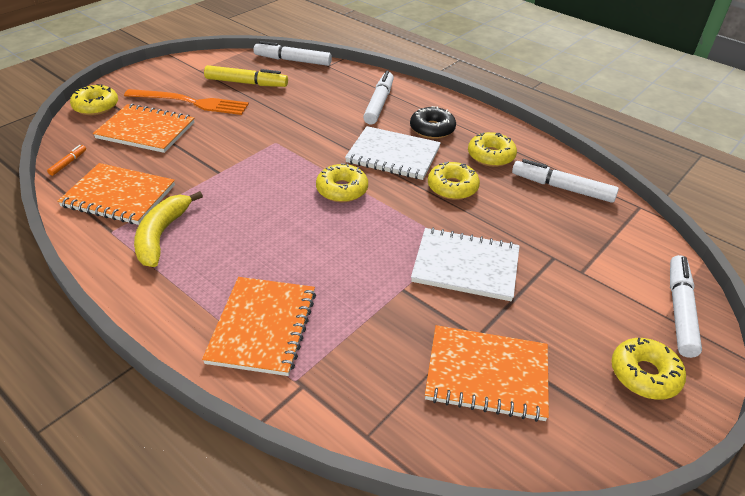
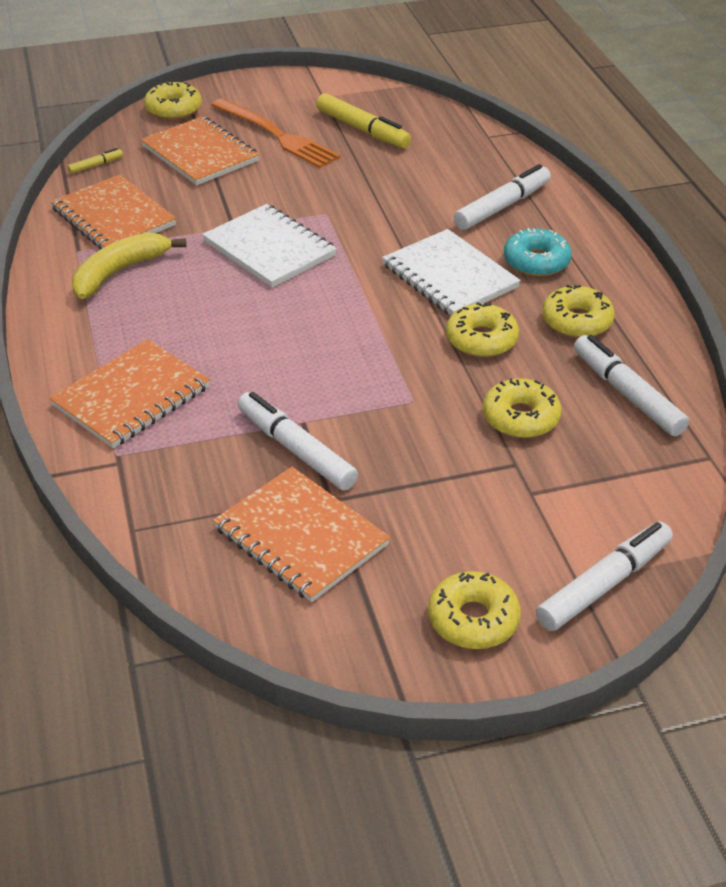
camera: 35 degrees right, 0 degrees up
orange marker [47,145,86,176] -> yellow marker [68,148,123,174]
white marker [254,41,332,66] -> white marker moved to [238,392,358,490]
yellow donut [316,163,368,202] -> yellow donut moved to [483,378,562,438]
black donut [410,106,456,139] -> turquoise donut [504,228,572,277]
white notebook [411,228,520,301] -> white notebook moved to [202,204,337,287]

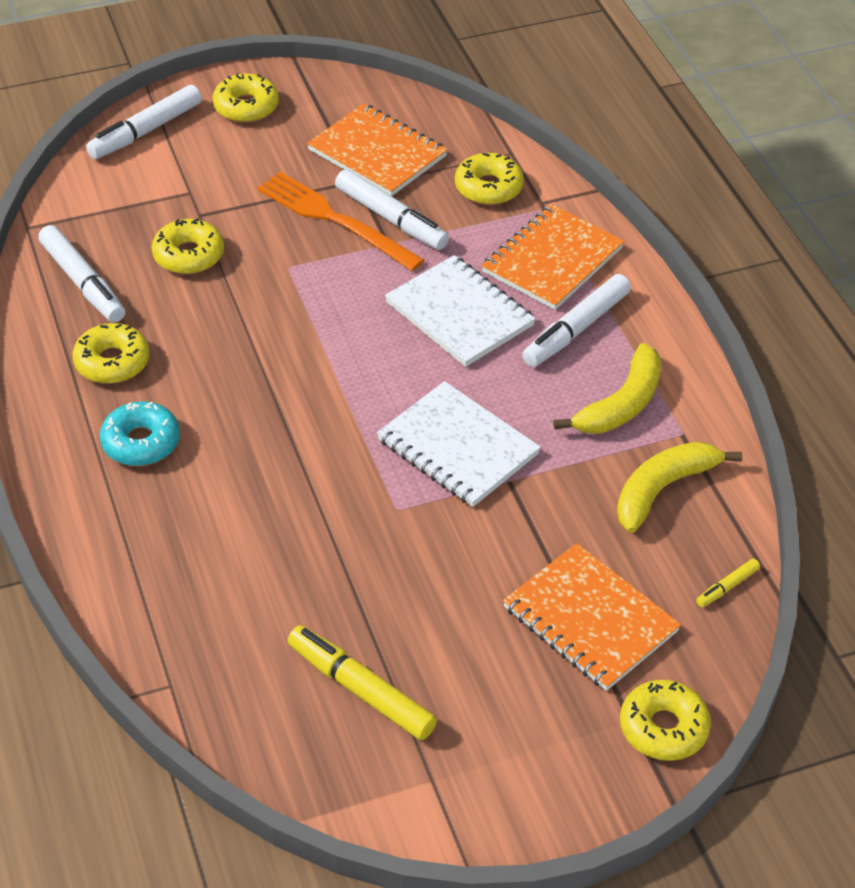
camera: 175 degrees right, 5 degrees up
orange notebook [51,174,176,250] -> yellow banana [617,442,742,533]
orange fork [211,98,341,168] -> orange fork moved to [257,172,425,271]
white notebook [382,229,521,316] -> white notebook moved to [385,255,536,367]
yellow donut [446,302,519,357] -> yellow donut moved to [455,153,524,205]
white marker [454,164,551,230] -> white marker moved to [522,274,631,367]

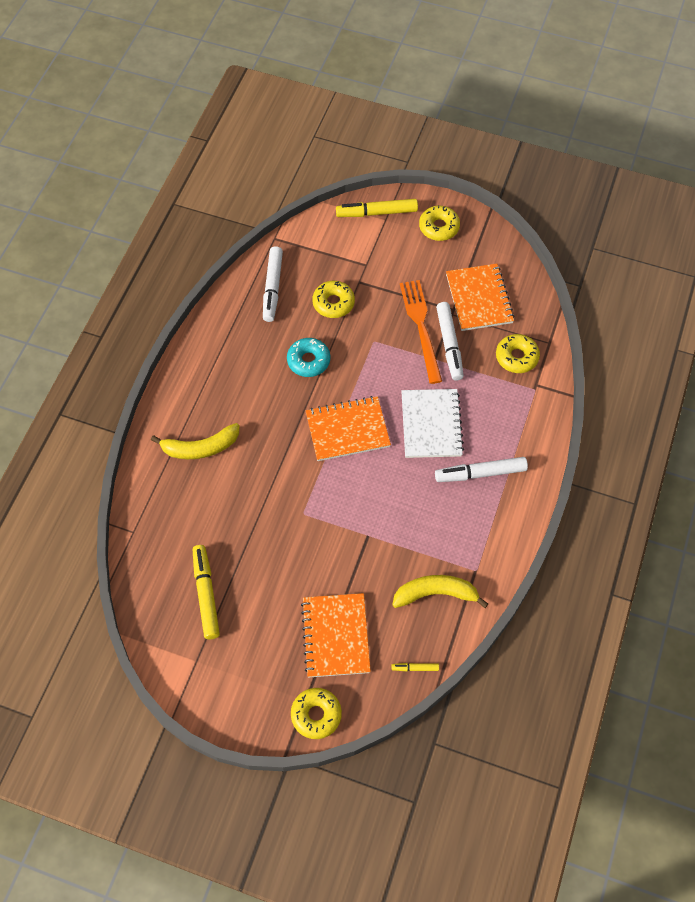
camera: 40 degrees right, 15 degrees up
yellow donut [72,323,150,384] -> none
white marker [86,85,202,159] -> yellow marker [336,199,418,217]
turquoise donut [100,401,180,466] -> turquoise donut moved to [287,338,330,377]
white notebook [377,381,541,507] -> none
orange notebook [482,204,624,310] -> orange notebook moved to [306,396,391,461]
yellow banana [553,343,661,434] -> yellow banana moved to [151,423,240,459]

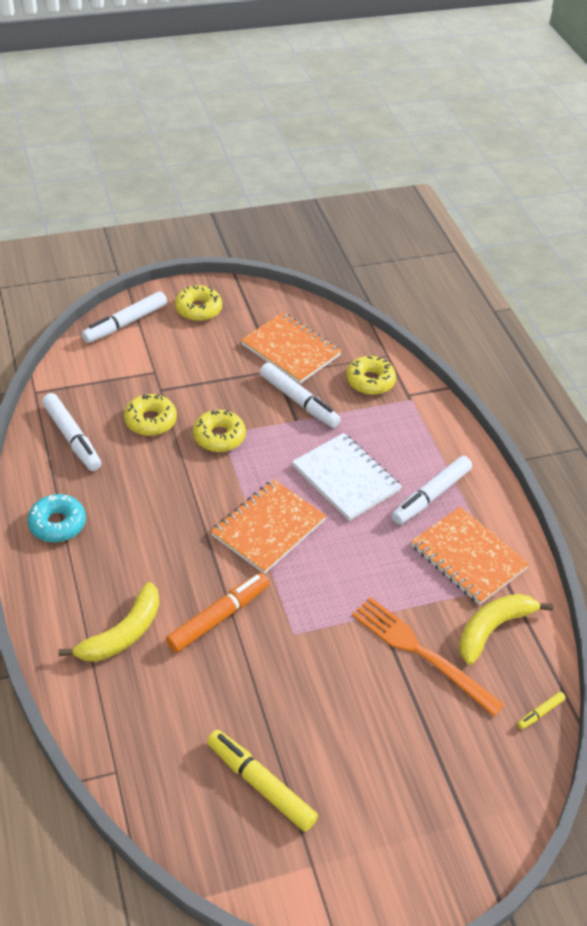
camera: 40 degrees left, 15 degrees down
turquoise donut [287,338,330,377] -> turquoise donut moved to [27,494,86,542]
yellow donut [291,688,342,739] -> yellow donut moved to [193,410,246,452]
orange notebook [301,593,371,677] -> orange notebook moved to [411,507,530,605]
yellow marker [336,199,418,217] -> white marker [82,291,167,343]
orange fork [400,280,442,384] -> orange fork moved to [352,597,505,716]
none -> orange marker [166,573,269,653]

